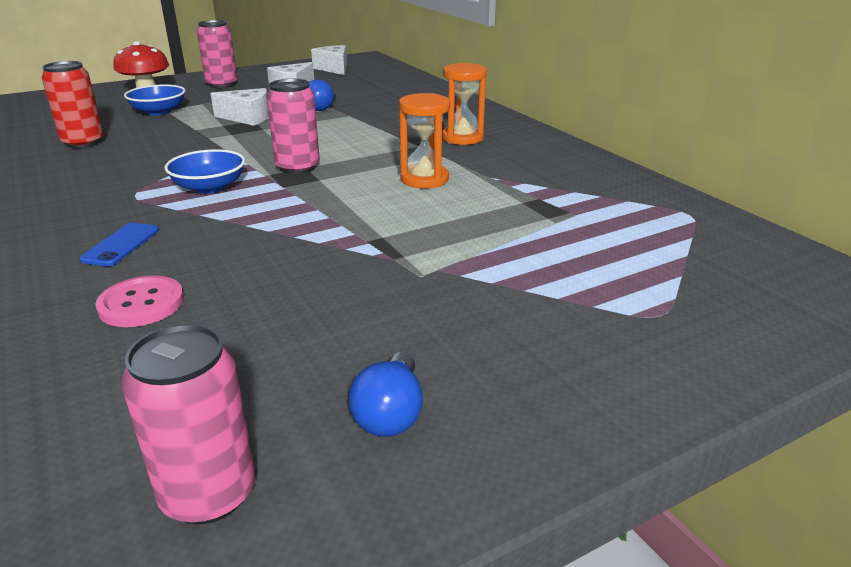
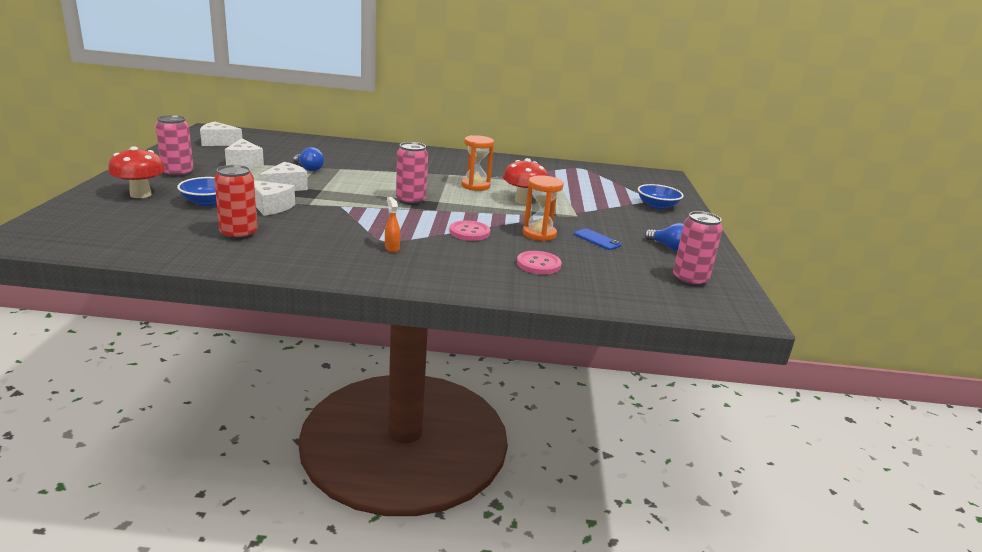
camera: 60 degrees left, 5 degrees down
blue phone [79,223,159,266] -> blue phone moved to [574,228,622,250]
blue bowl [165,149,245,194] -> blue bowl moved to [638,184,684,209]
orange hourglass [442,63,487,145] -> orange hourglass moved to [523,175,564,241]
none -> white cheese [254,180,295,216]
none -> orange spray bottle [385,197,400,252]
none -> pink button [449,220,490,241]
none -> red mushroom [503,158,548,204]

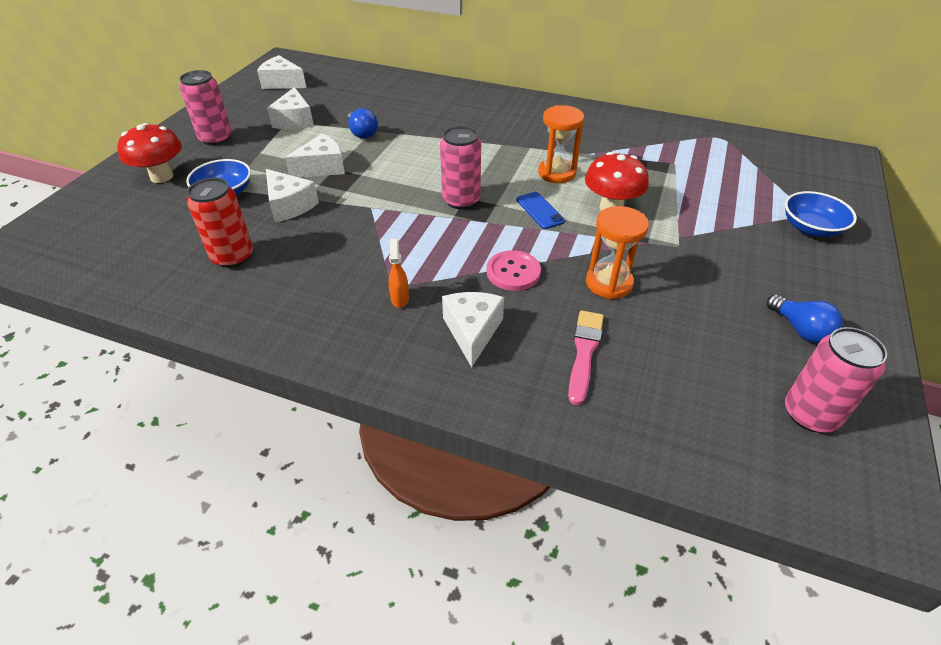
camera: 20 degrees right, 20 degrees up
pink button [517,251,561,274] -> pink brush [568,310,604,405]
blue phone [574,228,622,250] -> blue phone moved to [516,192,565,229]
none -> white cheese [442,292,504,367]

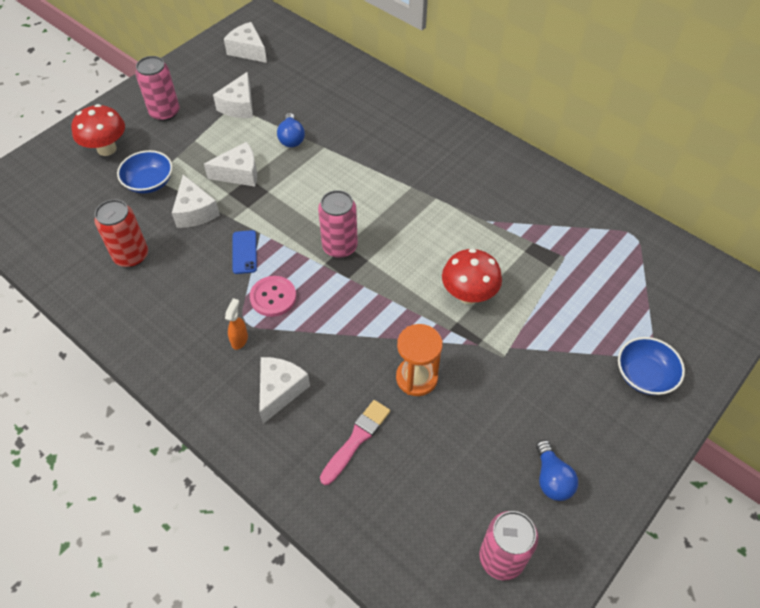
camera: 20 degrees right, 10 degrees up
pink button [487,250,541,291] -> pink button moved to [250,276,296,317]
blue phone [516,192,565,229] -> blue phone moved to [232,230,257,274]
orange hourglass [538,105,584,183] -> none

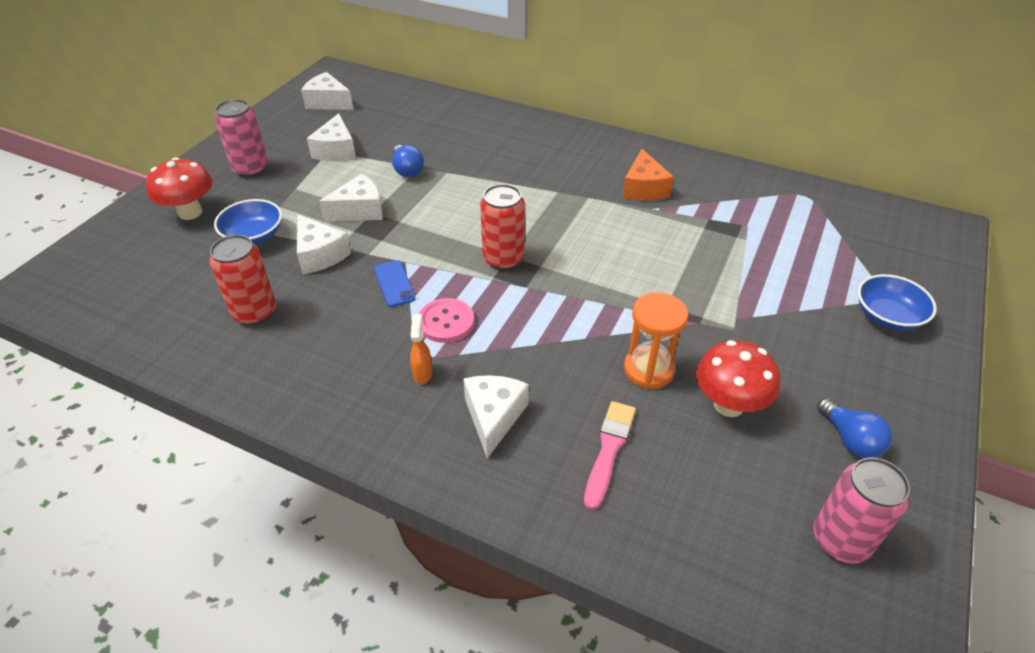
camera: 15 degrees left, 10 degrees down
pink can [318,190,358,258] -> red can [480,184,525,270]
red mushroom [442,249,502,304] -> red mushroom moved to [696,340,780,417]
none -> orange cheese [622,149,674,201]

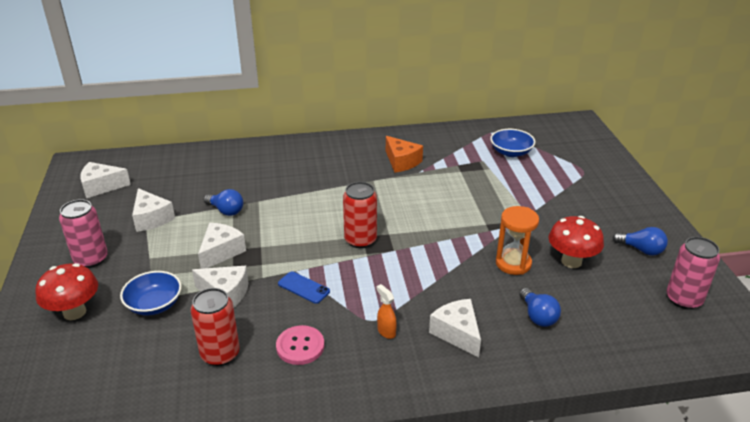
camera: 35 degrees left, 10 degrees down
pink button [419,298,474,343] -> pink button moved to [276,325,324,365]
pink brush [584,401,636,510] -> blue light bulb [519,288,561,327]
blue bowl [858,274,937,331] -> blue bowl moved to [490,129,535,157]

